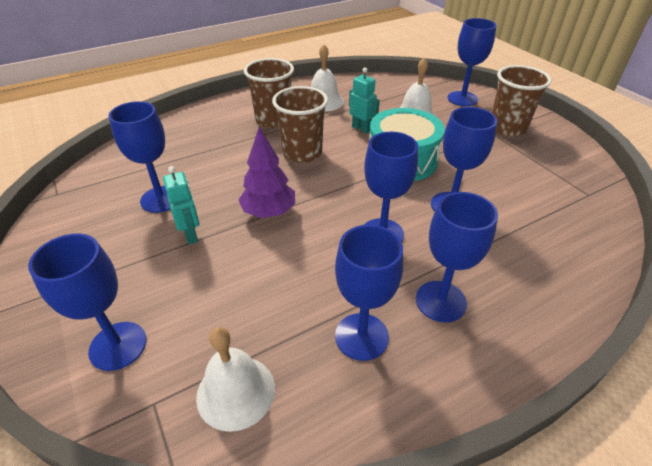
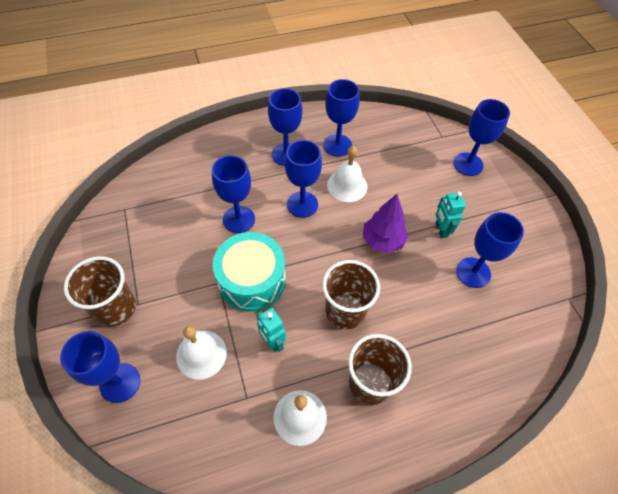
camera: 170 degrees left, 15 degrees up
white bell [196,327,275,432] -> white bell moved to [327,146,367,202]

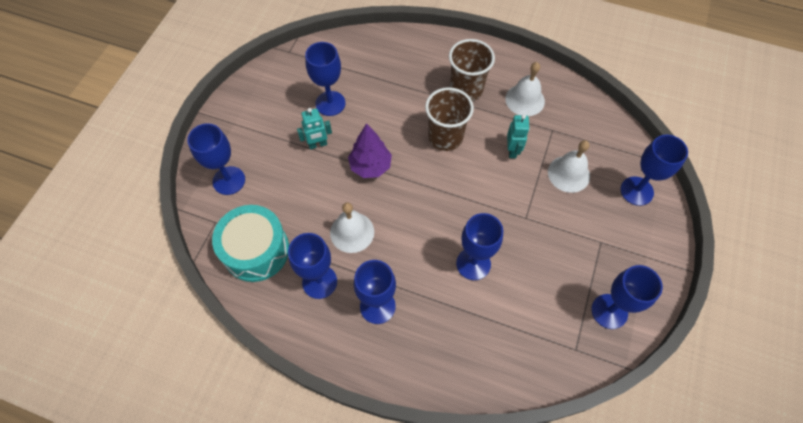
camera: 140 degrees left, 5 degrees up
brown cup [64,256,136,327] -> none
turquoise drum [213,232,286,312] -> turquoise drum moved to [212,205,289,282]
blue goblet [285,140,322,218] -> blue goblet moved to [592,265,663,329]
turquoise robot [435,192,466,238] -> turquoise robot turned 45 degrees clockwise [297,108,332,149]

